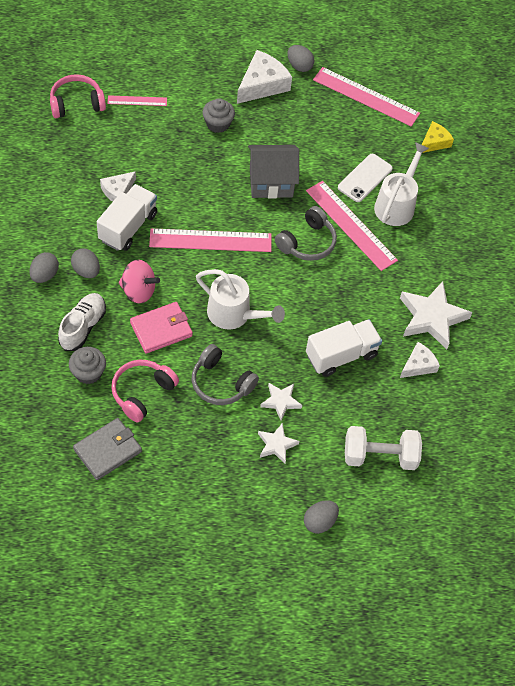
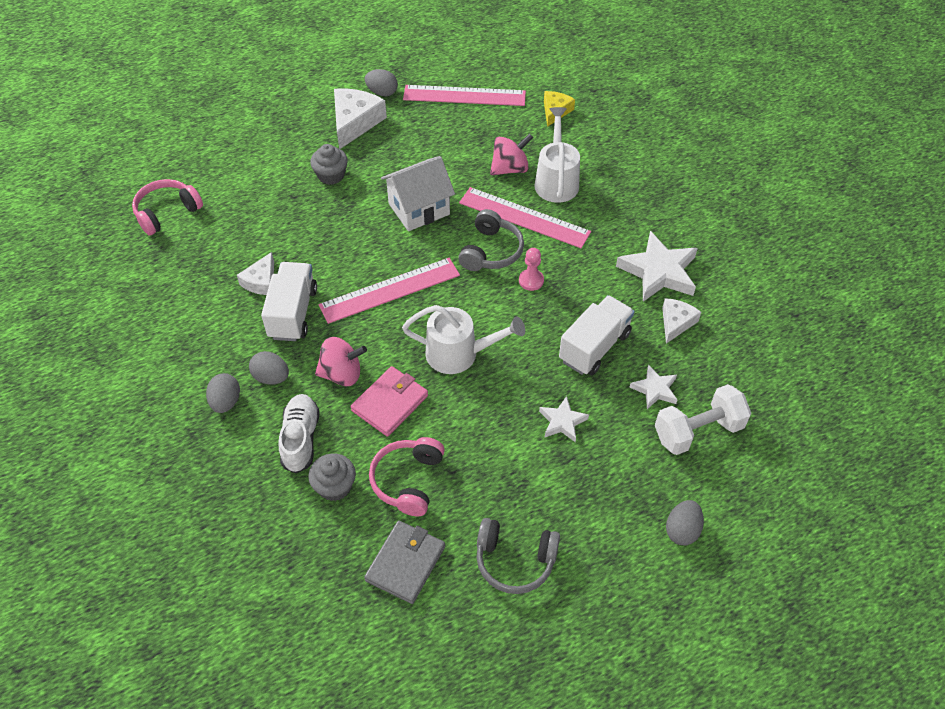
camera: 20 degrees left, 5 degrees down
pink ruler [108,95,167,106] -> none
grey headphones [192,344,259,405] -> grey headphones moved to [477,518,560,594]
grey house [248,145,299,199] -> white house [381,156,455,231]
white star [258,423,299,464] -> white star moved to [629,364,677,409]
white phone [338,154,393,202] -> pink spinning top [490,133,533,175]
none -> pink pawn [519,248,544,291]

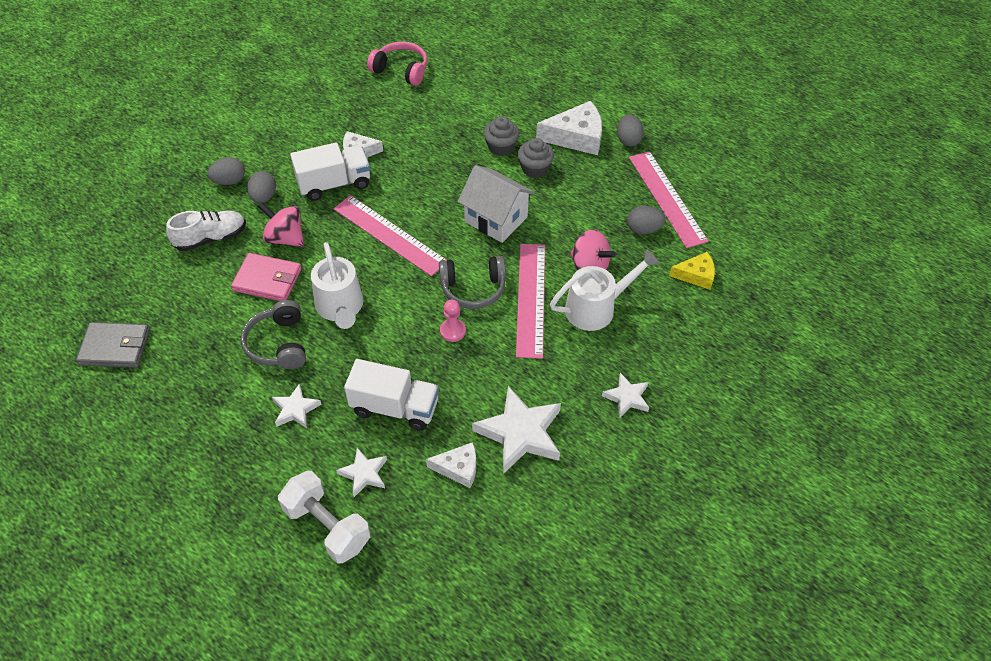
camera: 65 degrees right, 0 degrees up
grey cupcake [308,453,356,501] -> grey cupcake moved to [518,138,554,178]
pink spinning top [315,337,367,386] -> pink spinning top turned 150 degrees clockwise [258,202,304,247]
pink headphones [369,437,445,516] -> none
grey headphones [477,518,560,594] -> grey headphones moved to [241,300,306,369]
grey egg [666,500,704,545] -> grey egg moved to [627,206,666,234]
none -> white star [602,373,649,418]

